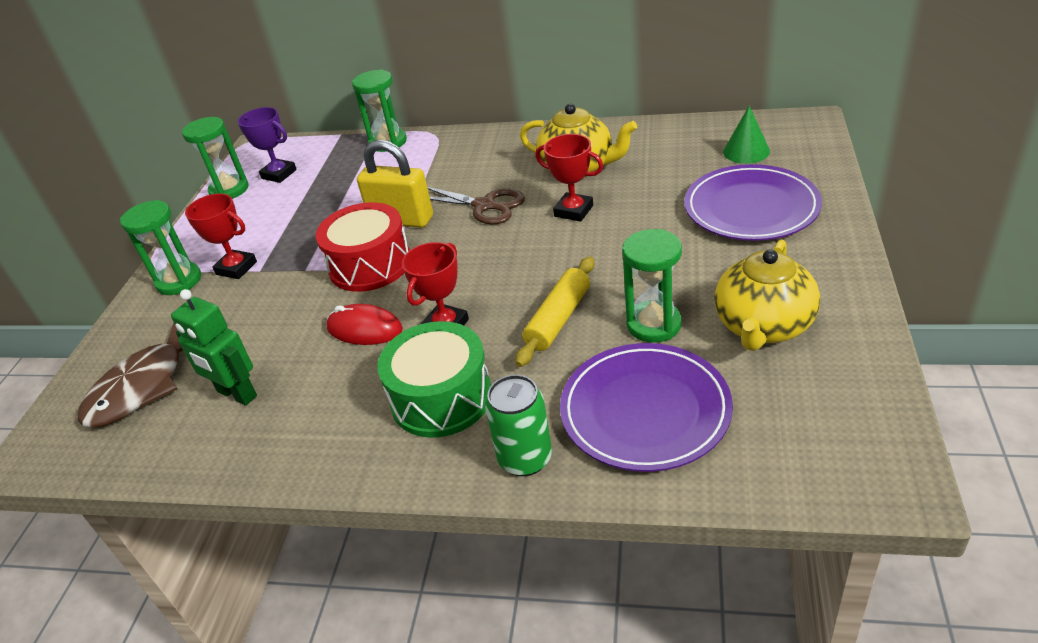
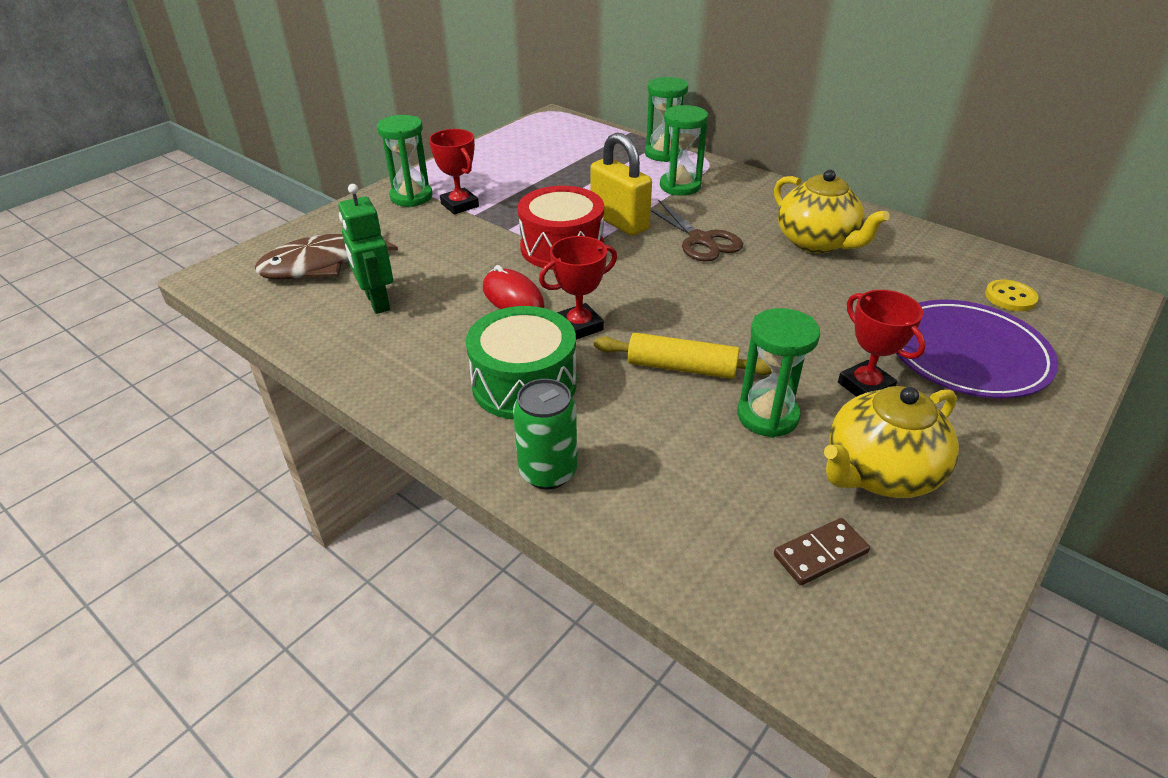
camera: 25 degrees right, 0 degrees up
green hourglass [182,117,248,199] -> green hourglass moved to [660,105,708,196]
purple trophy [238,107,297,183] -> none
yellow rolling pin [515,256,594,367] -> yellow rolling pin turned 45 degrees clockwise [594,333,772,379]
red trophy [535,134,603,222] -> red trophy moved to [838,290,926,397]
purple plate [560,343,733,472] -> none
green cone [723,106,770,164] -> yellow button [985,279,1039,311]
none -> brown domino [774,518,870,585]

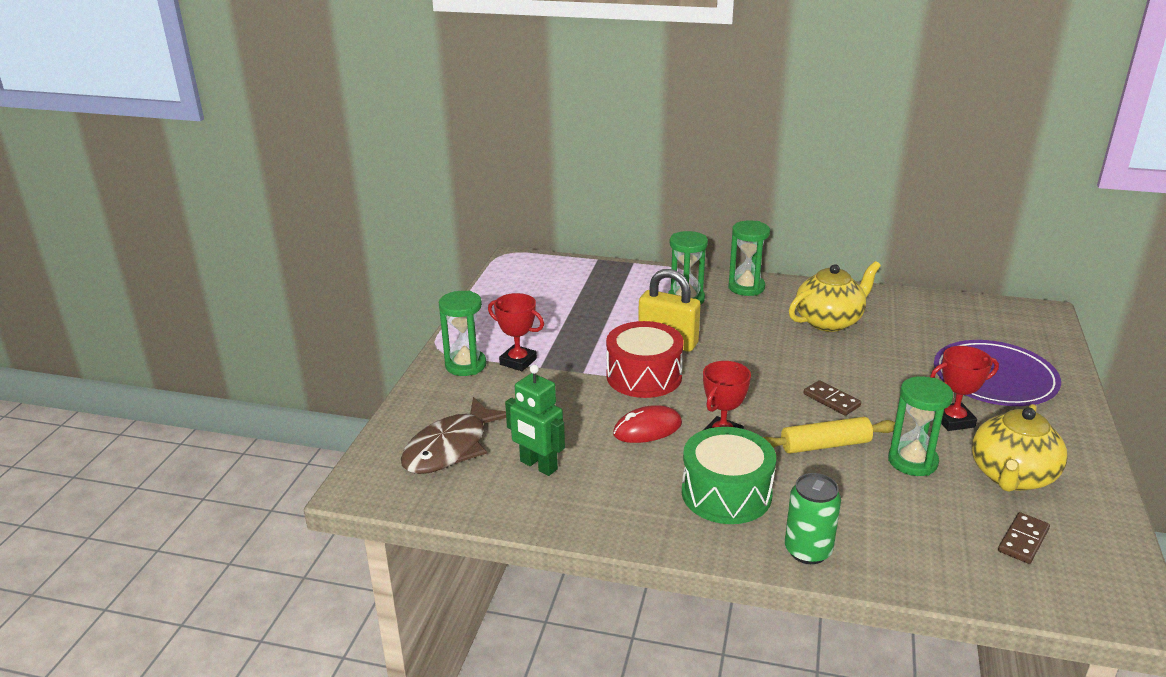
camera: 25 degrees left, 10 degrees down
red mouse [483,265,544,309] -> red mouse turned 45 degrees counterclockwise [613,405,682,443]
green hourglass [645,77,688,162] -> green hourglass moved to [728,220,770,296]
brown scissors [651,199,743,262] -> none
yellow teapot [774,170,890,254] -> yellow teapot turned 60 degrees counterclockwise [789,261,881,332]
red trophy [838,290,926,397] -> red trophy turned 45 degrees counterclockwise [930,346,999,431]
yellow button [985,279,1039,311] -> none
none -> brown domino [804,380,861,416]

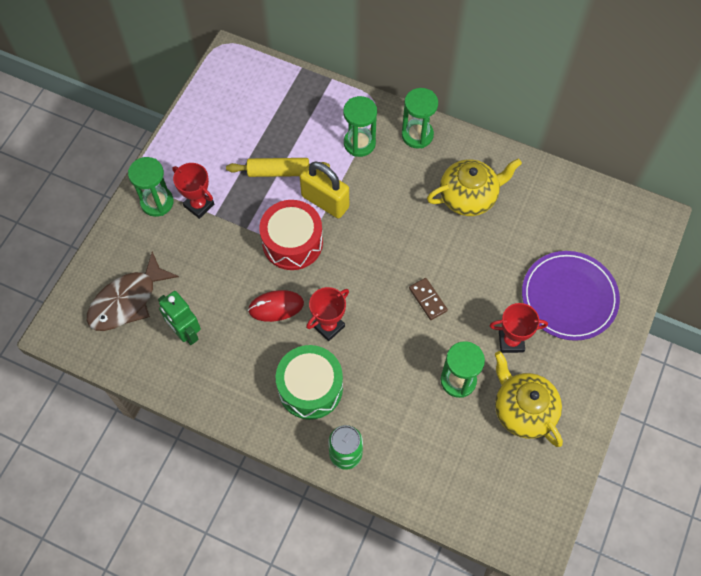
camera: 10 degrees right, 35 degrees up
yellow rolling pin [763,417,895,454] -> yellow rolling pin moved to [226,158,330,177]
yellow teapot [972,404,1068,492] -> yellow teapot turned 105 degrees clockwise [495,351,563,447]
brown domino [998,512,1050,564] -> none

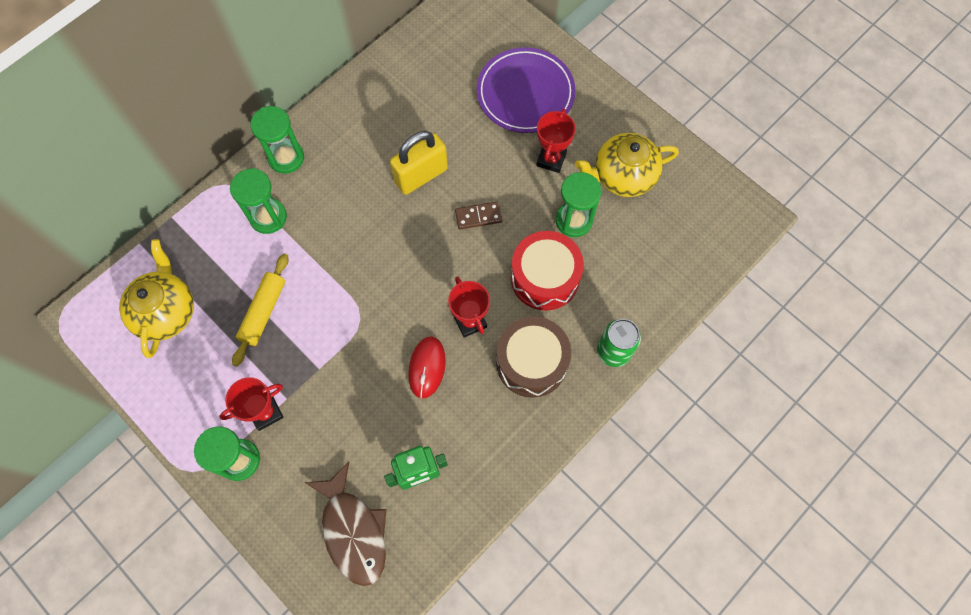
camera: 70 degrees left, 5 degrees up
red drum [259,200,323,270] -> red drum moved to [511,231,584,311]
green drum [276,345,343,420] -> brown drum [496,316,571,398]
yellow padlock [300,161,349,218] -> yellow padlock moved to [390,131,448,195]
yellow teapot [427,159,522,216] -> yellow teapot moved to [119,239,194,358]

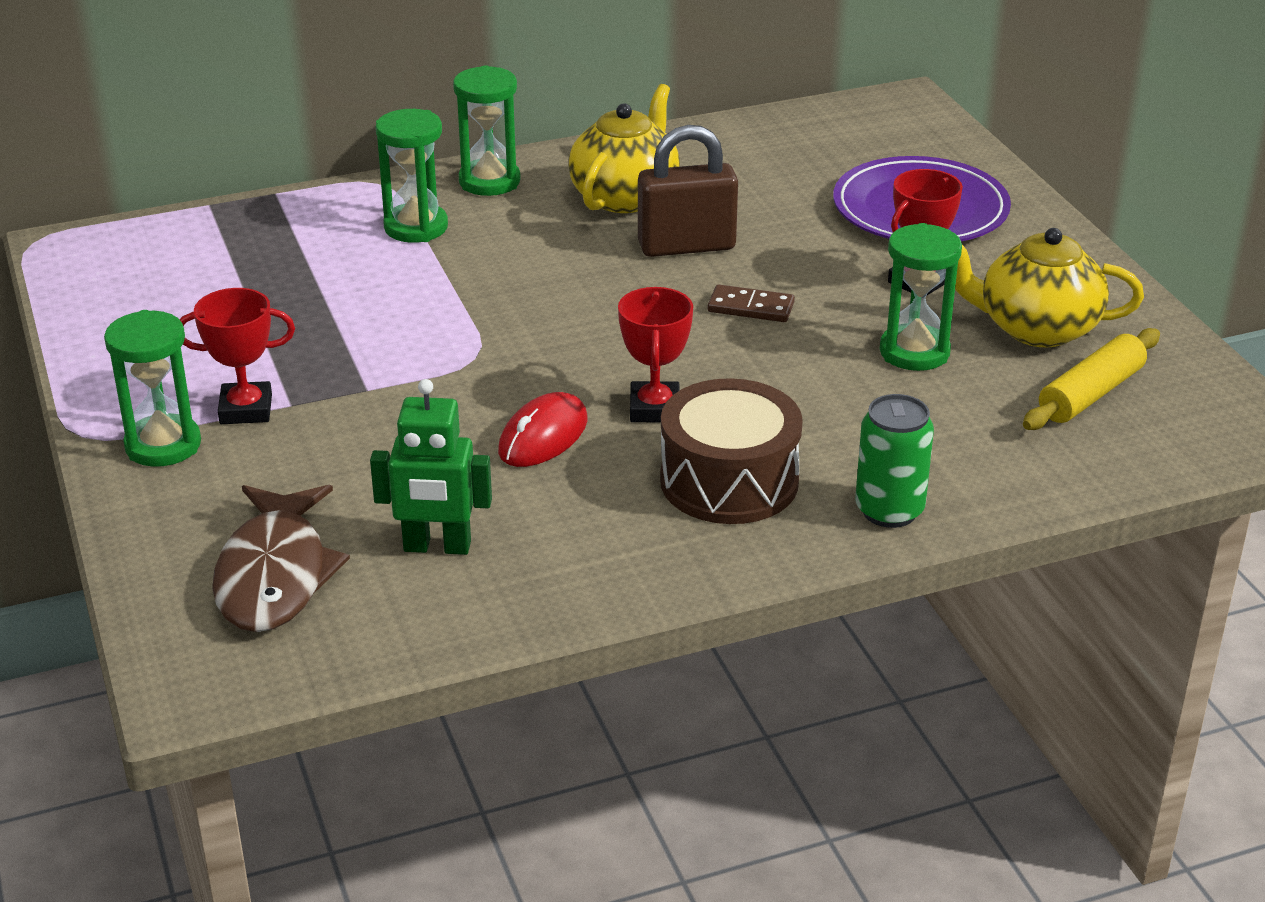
camera: 25 degrees right, 35 degrees down
yellow teapot [119,239,194,358] -> yellow teapot moved to [568,84,680,213]
yellow rolling pin [232,253,289,367] -> yellow rolling pin moved to [1023,328,1160,430]
yellow padlock [390,131,448,195] -> brown padlock [638,125,738,257]
red drum [511,231,584,311] -> none

